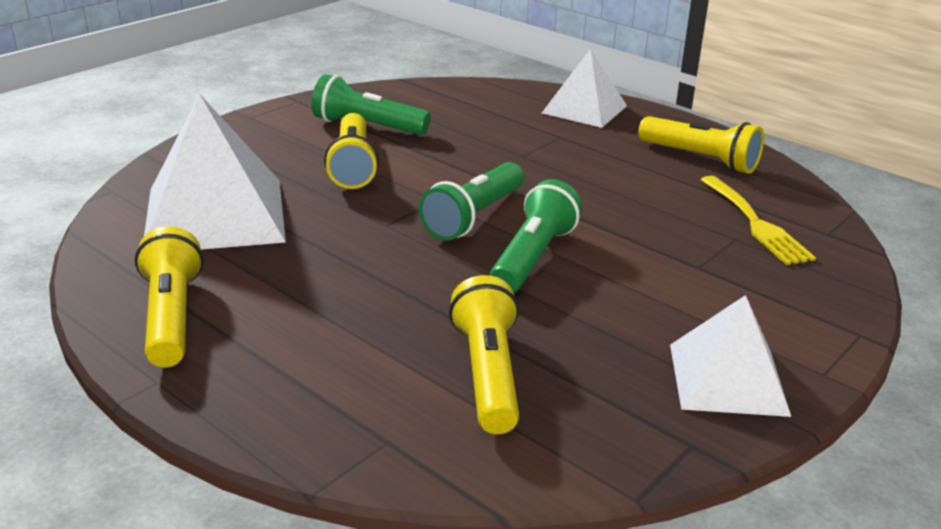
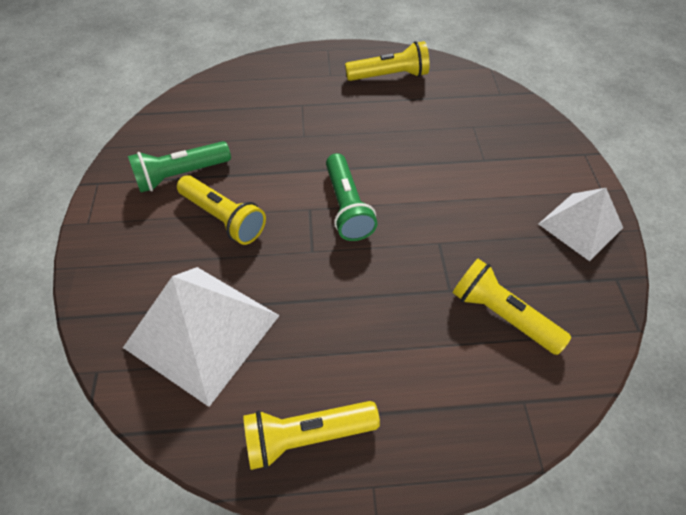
camera: 45 degrees left, 25 degrees up
yellow flashlight [135,227,203,367] -> yellow flashlight turned 45 degrees counterclockwise [243,401,380,470]
green flashlight [490,179,582,293] -> none
white pyramid [542,49,627,128] -> none
yellow fork [700,176,816,265] -> none

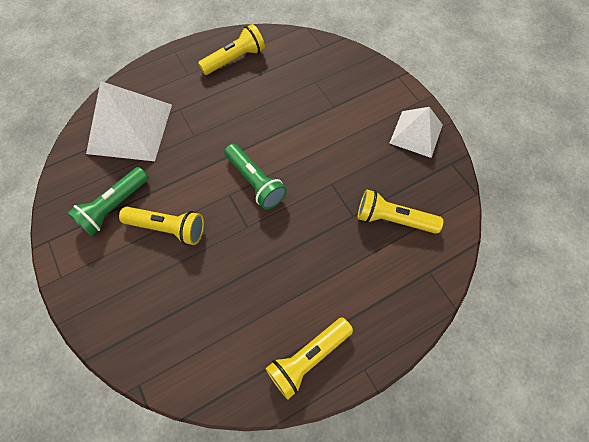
camera: 25 degrees left, 10 degrees up
white pyramid [123,267,280,407] -> white pyramid moved to [86,81,172,161]

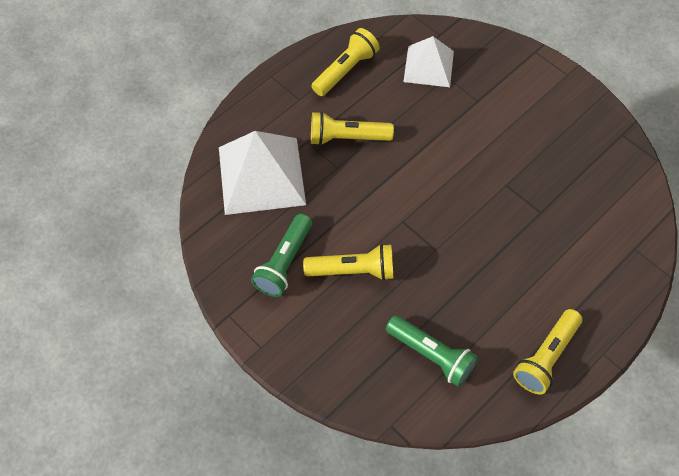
camera: 15 degrees left, 5 degrees down
green flashlight [225,144,287,210] -> green flashlight moved to [386,315,478,387]
yellow flashlight [357,189,443,234] -> yellow flashlight moved to [311,111,394,146]
white pyramid [390,107,443,158] -> white pyramid moved to [403,36,454,87]

